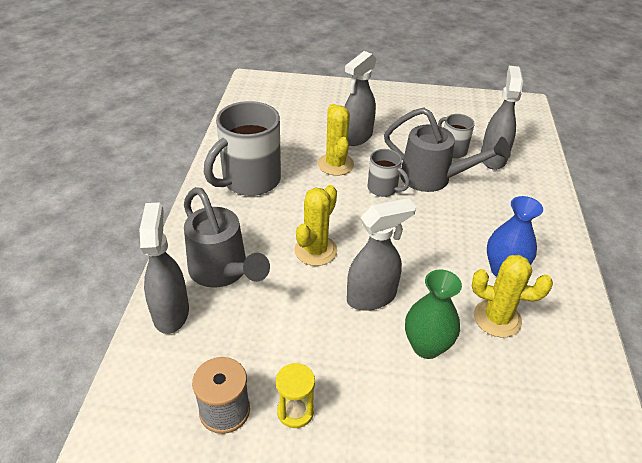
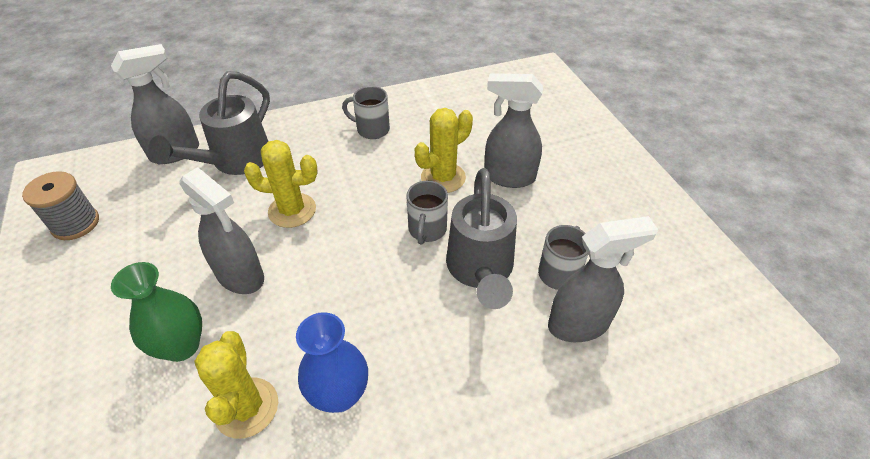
camera: 65 degrees right, 5 degrees up
grey mug [204,101,281,196] -> grey mug [342,86,390,139], size x0.52
yellow hourglass [276,363,315,428] -> none

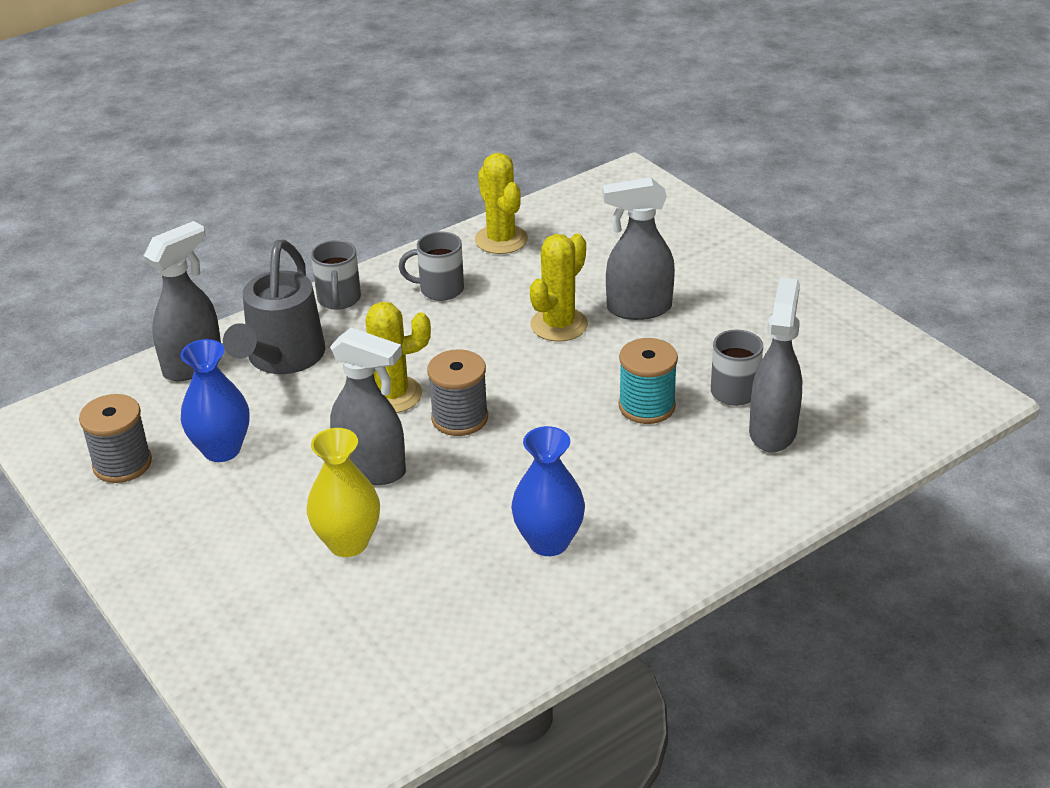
camera: 15 degrees left, 10 degrees down
green vase [111,262,202,362] -> yellow vase [307,428,380,557]
yellow cactus [194,331,278,439] -> yellow cactus moved to [475,153,528,254]
grey mug [406,181,448,245] -> grey mug moved to [311,240,361,310]
grey watering can [446,168,517,309] -> turquoise spool [619,338,678,424]
grey spray bottle [548,216,658,342] -> grey spray bottle turned 45 degrees counterclockwise [749,277,802,453]
none -> blue vase [181,339,250,462]
none -> grey spool [427,349,488,436]

